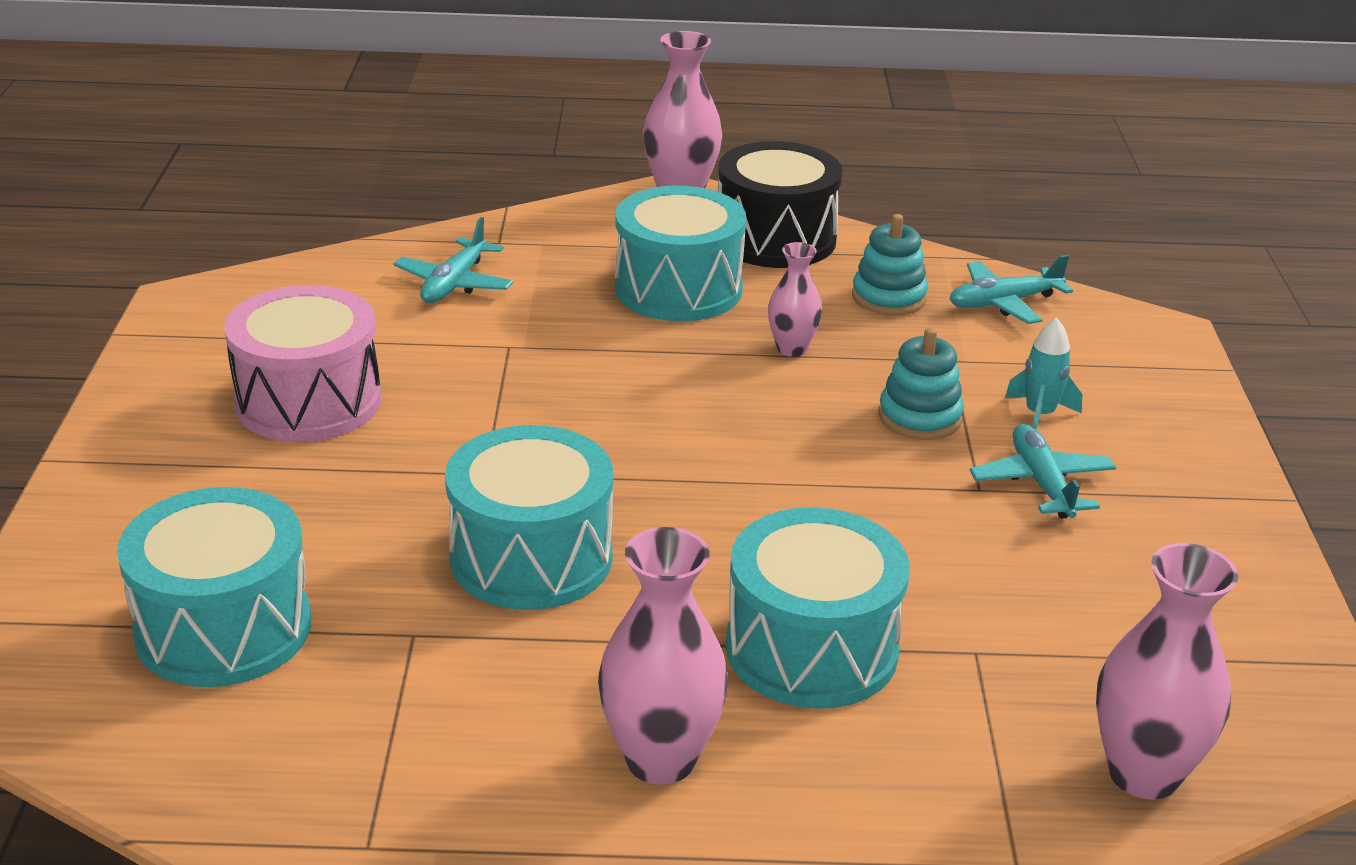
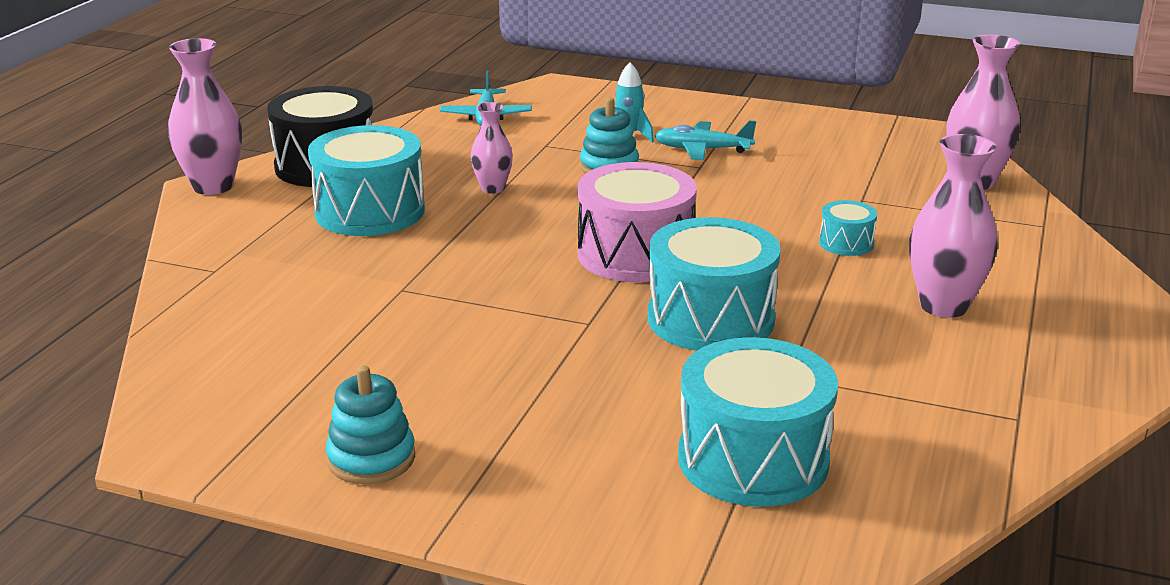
camera: 70 degrees left, 5 degrees down
pink drum [224,285,381,442] -> pink drum moved to [577,162,697,282]
turquoise plane [393,217,513,303] -> none
turquoise drum [726,507,910,709] -> turquoise drum [819,200,877,256], size x0.47
turquoise stacking toy [852,214,928,316] -> turquoise stacking toy moved to [326,366,415,484]

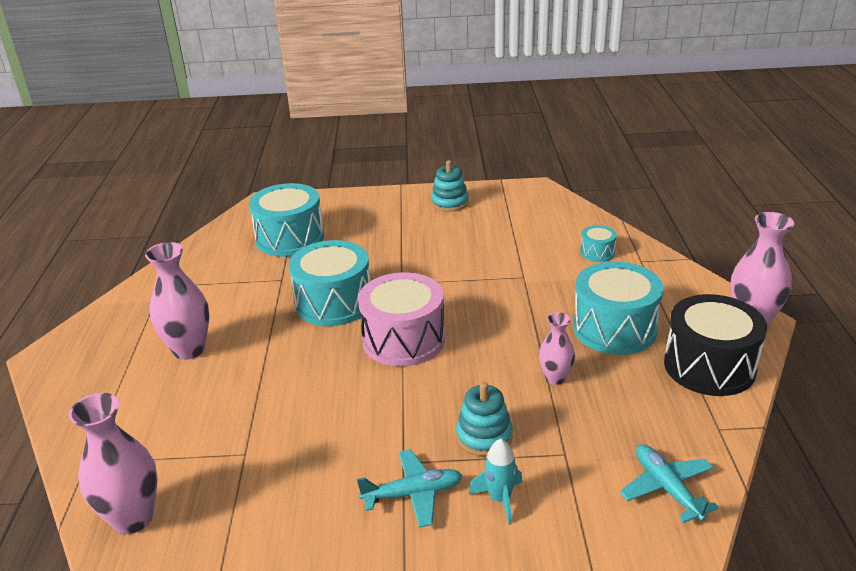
camera: 160 degrees right, 5 degrees up
turquoise drum [819,200,877,256] -> turquoise drum moved to [580,225,617,262]

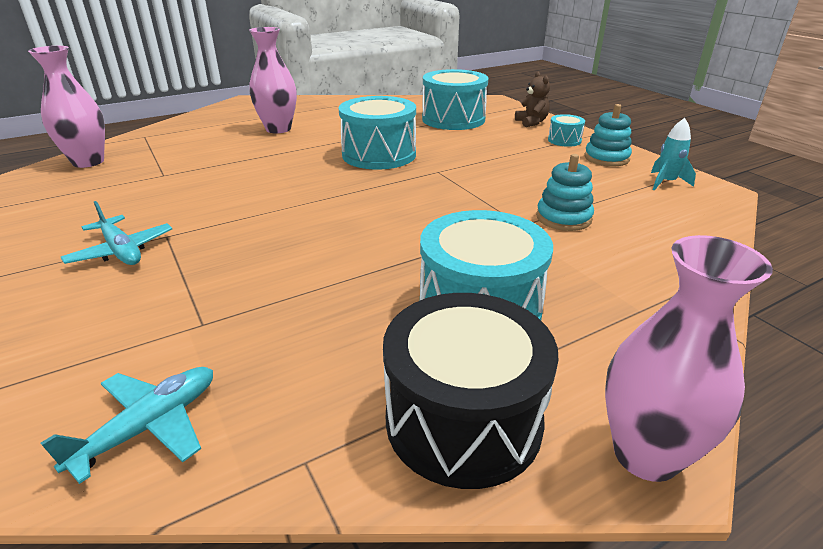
camera: 60 degrees right, 0 degrees up
pink drum [358,272,445,366] -> none
turquoise stacking toy [456,382,513,456] -> turquoise stacking toy moved to [536,154,594,231]
turquoise rocket [469,439,523,524] -> turquoise rocket moved to [651,118,696,191]
pink vase [539,312,575,385] -> none
turquoise drum [580,225,617,262] -> turquoise drum moved to [548,114,585,147]
none -> brown teddy bear [515,72,550,127]

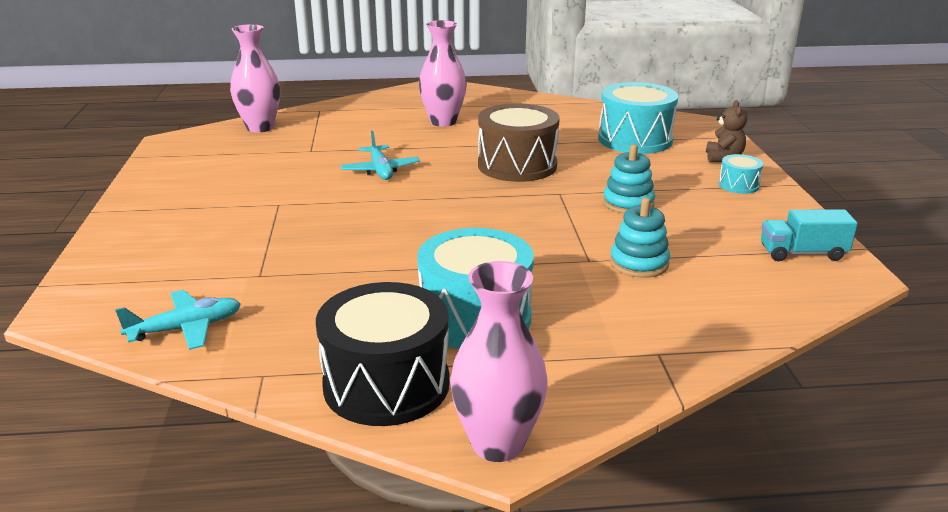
camera: 25 degrees right, 5 degrees down
turquoise plane [61,201,172,265] -> turquoise plane moved to [341,131,420,180]
turquoise drum [339,96,416,169] -> brown drum [478,103,560,182]
turquoise stacking toy [585,104,632,166] -> turquoise stacking toy moved to [603,144,655,214]
turquoise rocket [651,118,696,191] -> turquoise truck [761,209,858,261]

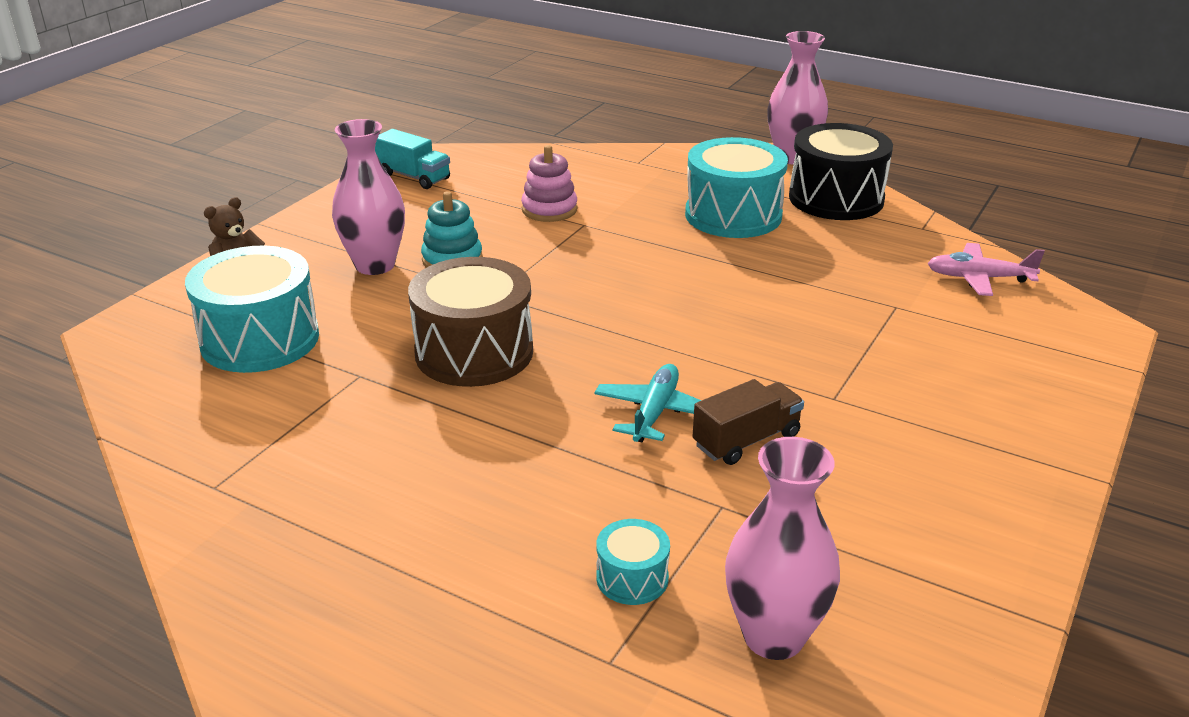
camera: 145 degrees left, 5 degrees up
turquoise plane [115,290,241,350] -> pink plane [928,243,1045,296]
pink vase [419,20,467,127] -> pink vase moved to [332,119,405,275]
turquoise stacking toy [610,198,670,278] -> pink stacking toy [521,145,578,222]
turquoise drum [719,154,764,194] -> turquoise drum moved to [596,519,670,605]
none -> brown truck [693,379,804,465]

